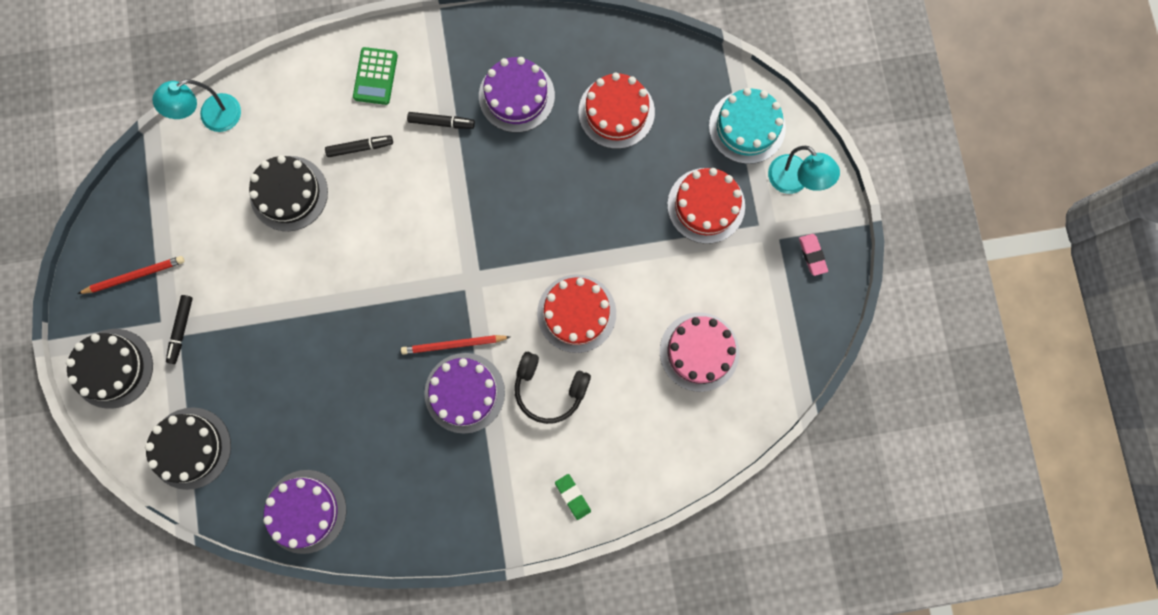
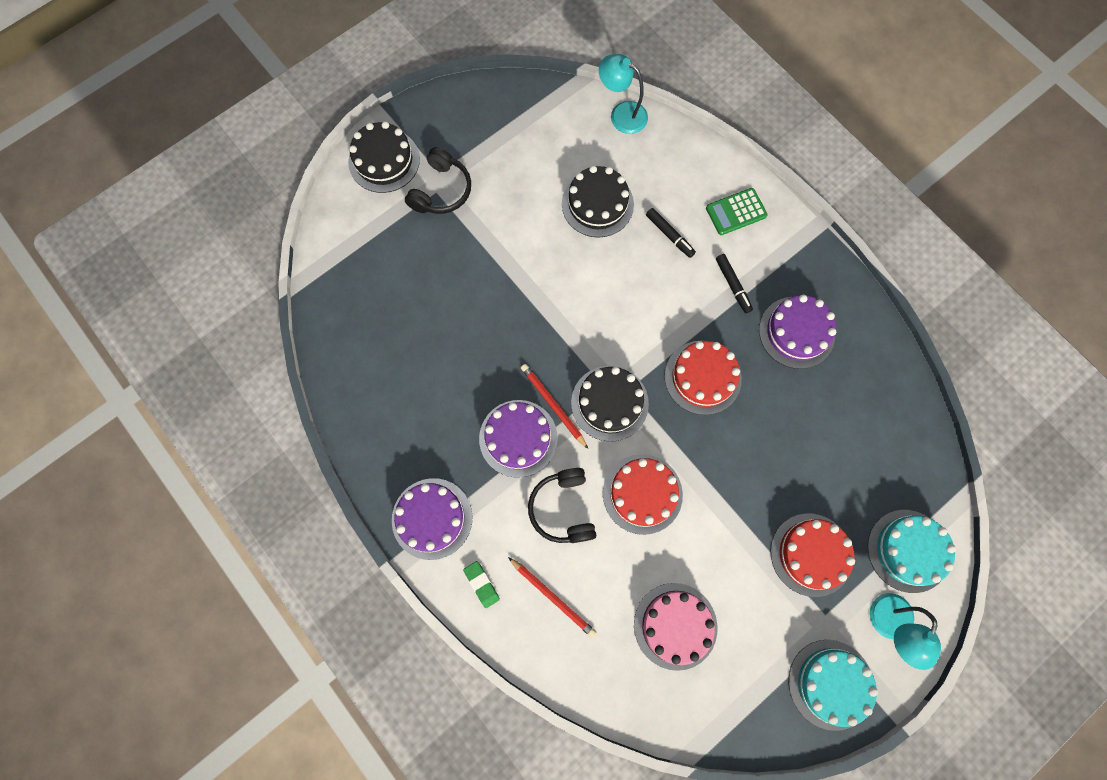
camera: 60 degrees right, 5 degrees down
red pencil [77,256,185,294] -> red pencil moved to [508,557,597,638]
black cake [145,407,231,490] -> black cake moved to [571,366,649,441]
black marker [166,295,193,364] -> black headphones [405,147,471,214]
purple cake [263,470,346,554] -> purple cake moved to [392,478,472,560]
green eraser [555,474,591,520] -> green eraser turned 60 degrees counterclockwise [463,561,500,608]
red cake [578,72,655,149] -> red cake moved to [665,341,742,415]
pink eraser [799,234,828,276] -> turquoise cake [789,640,878,731]

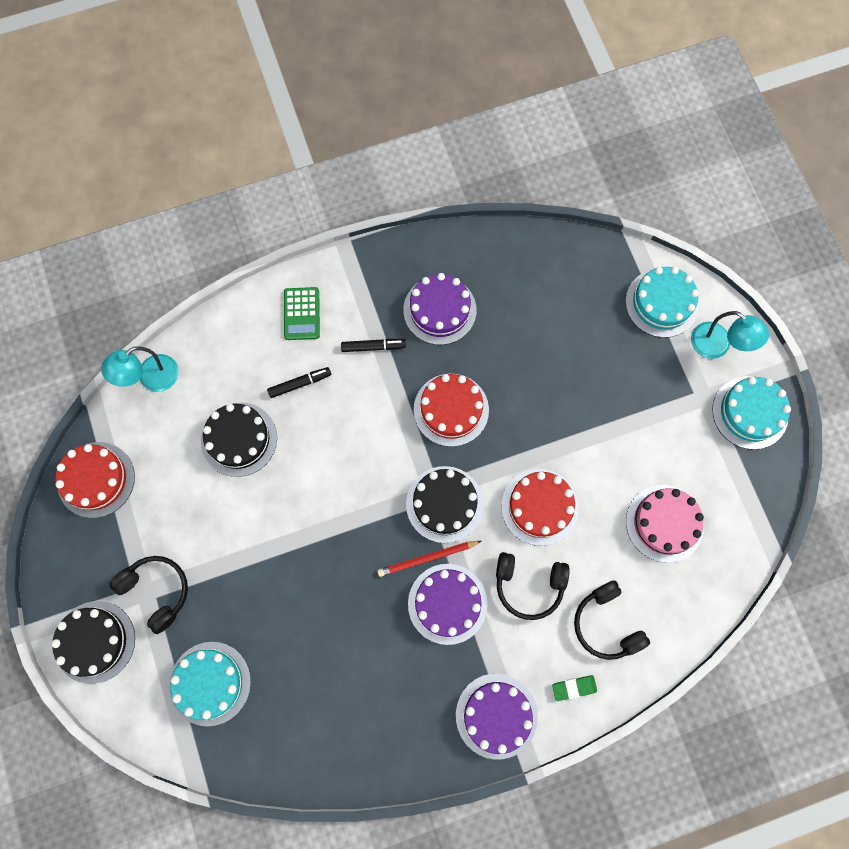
camera: 70 degrees left, 0 degrees up
red pencil [508,557,597,638] -> black headphones [574,580,650,660]
red cake [771,513,855,597] -> red cake moved to [55,442,135,518]
none -> turquoise cake [169,642,251,726]

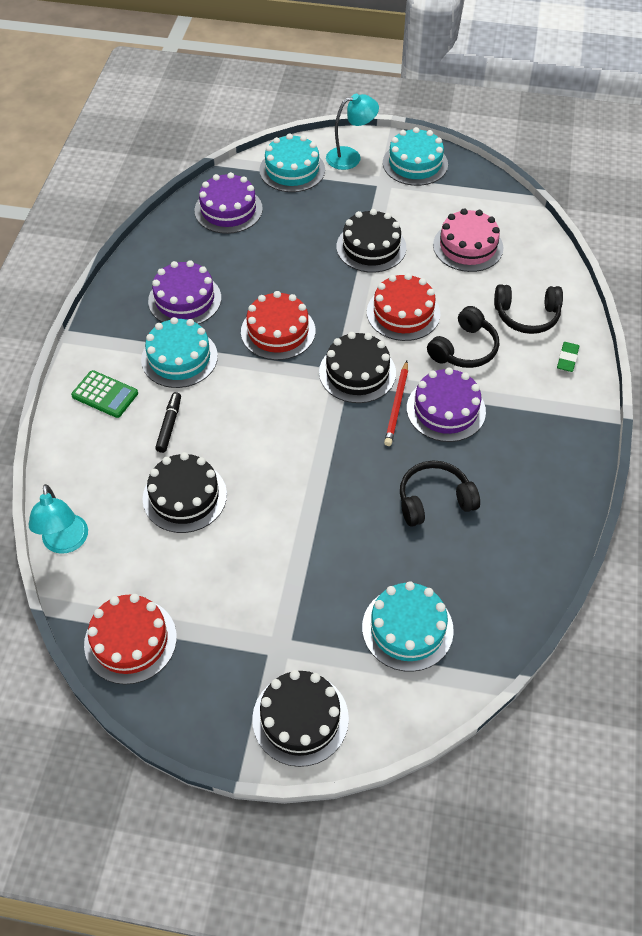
camera: 60 degrees left, 20 degrees down
black headphones [109,556,188,634] -> black headphones moved to [400,461,480,527]
black marker [341,339,406,352] -> turquoise cake [141,317,218,388]
purple cake [456,673,538,760] -> purple cake moved to [195,172,263,234]
none -> black cake [336,209,406,273]

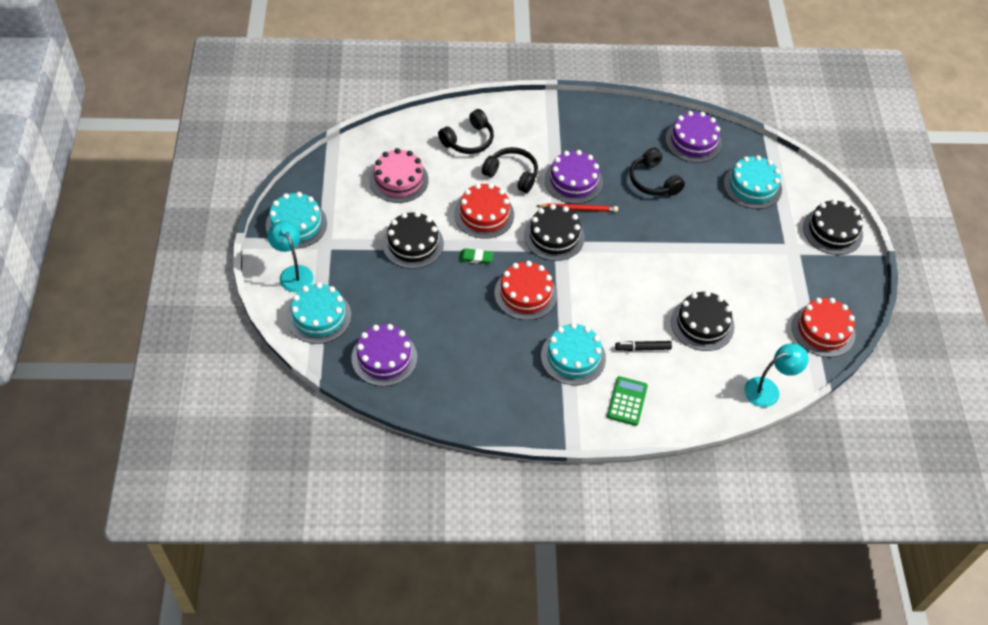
camera: 105 degrees left, 0 degrees up
purple cake [148,260,221,324] -> purple cake moved to [665,111,722,163]
black headphones [494,284,563,334] -> black headphones turned 60 degrees clockwise [438,109,494,154]
green eraser [557,342,579,372] -> green eraser moved to [459,248,494,264]

